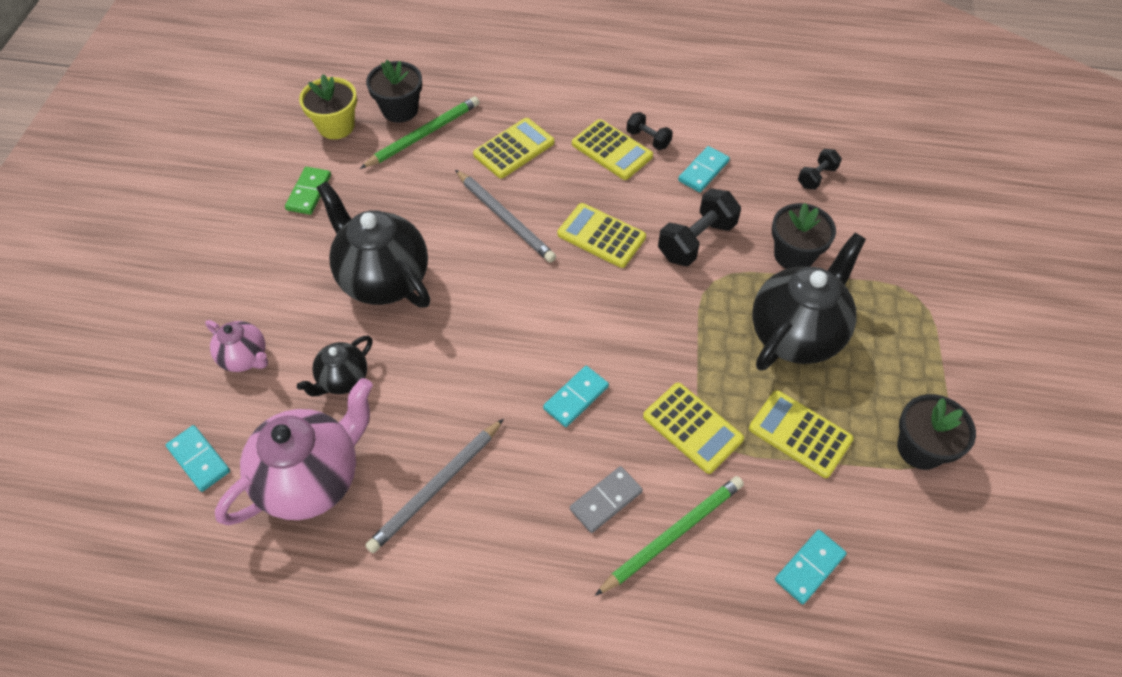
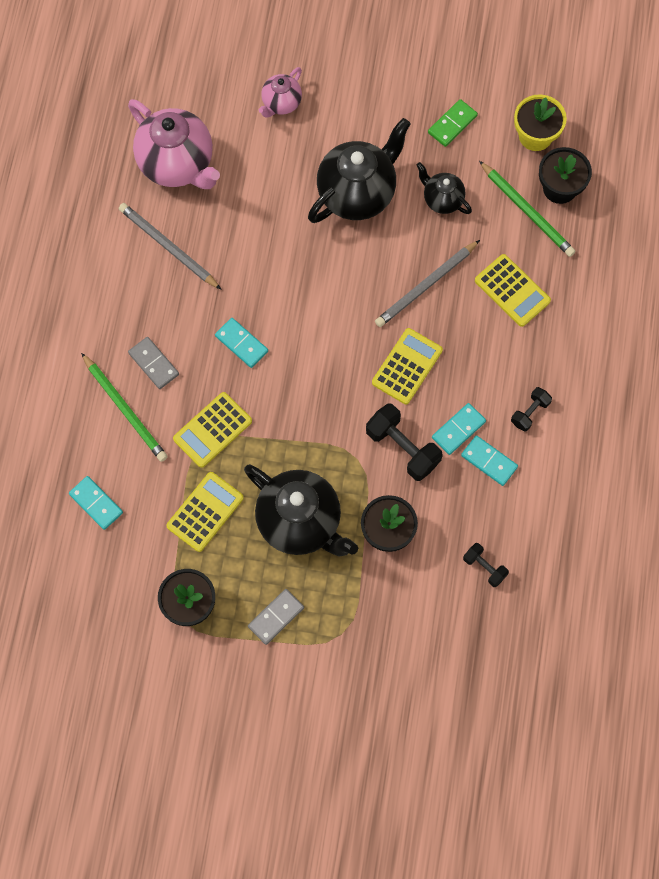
camera: 90 degrees right, 15 degrees up
turquoise domino [166,425,230,492] -> turquoise domino moved to [432,403,486,455]
green domino [285,167,331,215] -> green domino turned 60 degrees counterclockwise [428,99,478,147]
black teapot [297,336,372,396] -> black teapot moved to [416,162,472,214]
yellow calculator [572,119,653,180] -> none
none -> grey domino [248,589,304,645]

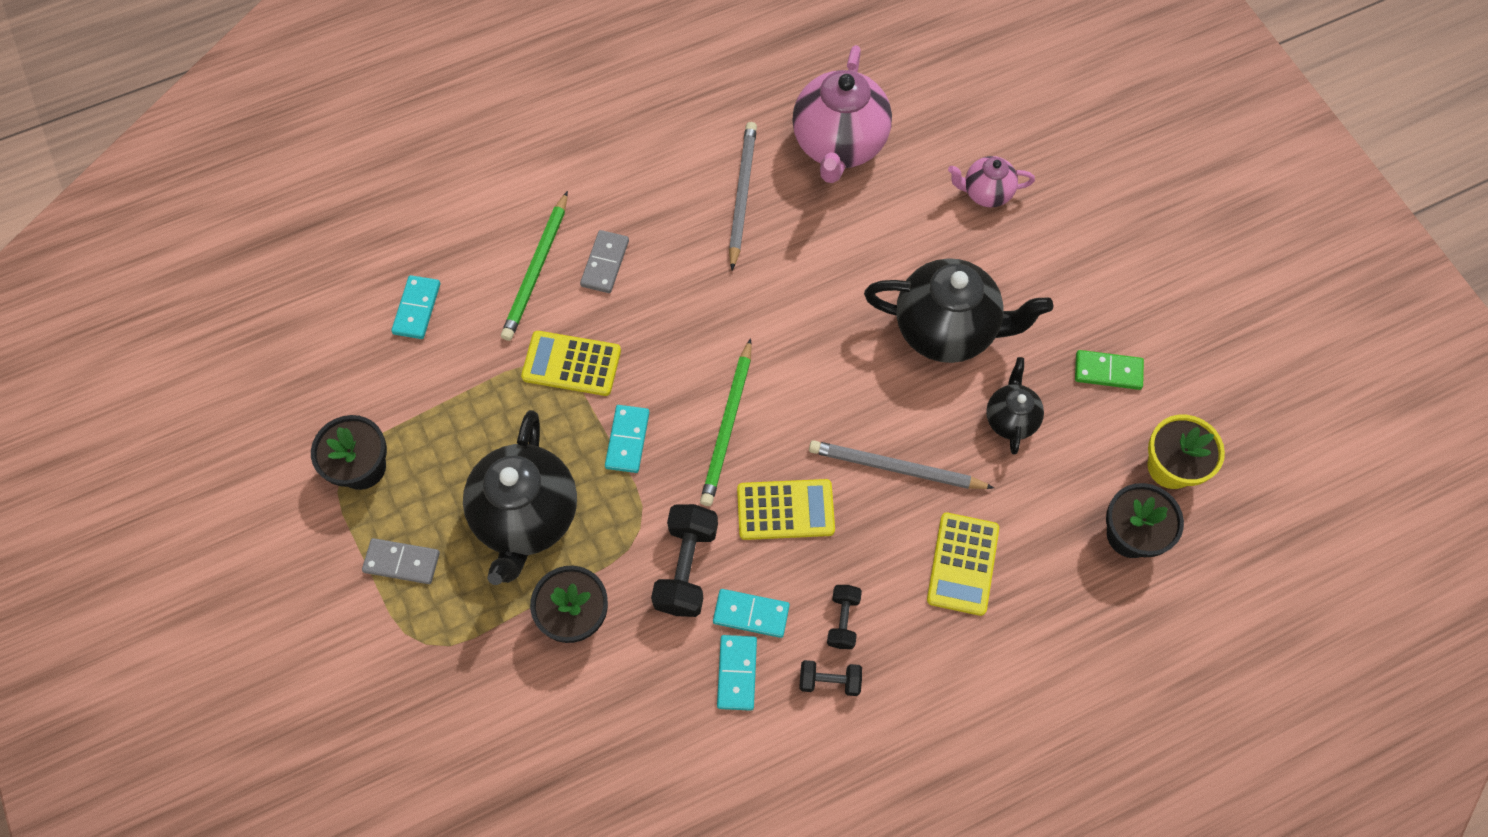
camera: 55 degrees right, 5 degrees down
yellow calculator [166,472,244,552] -> none
turquoise domino [215,318,268,368] -> turquoise domino moved to [605,405,650,473]
black dumbbell [463,543,509,587] -> black dumbbell moved to [827,585,862,649]
green pencil [479,161,576,257] -> green pencil moved to [700,338,752,506]

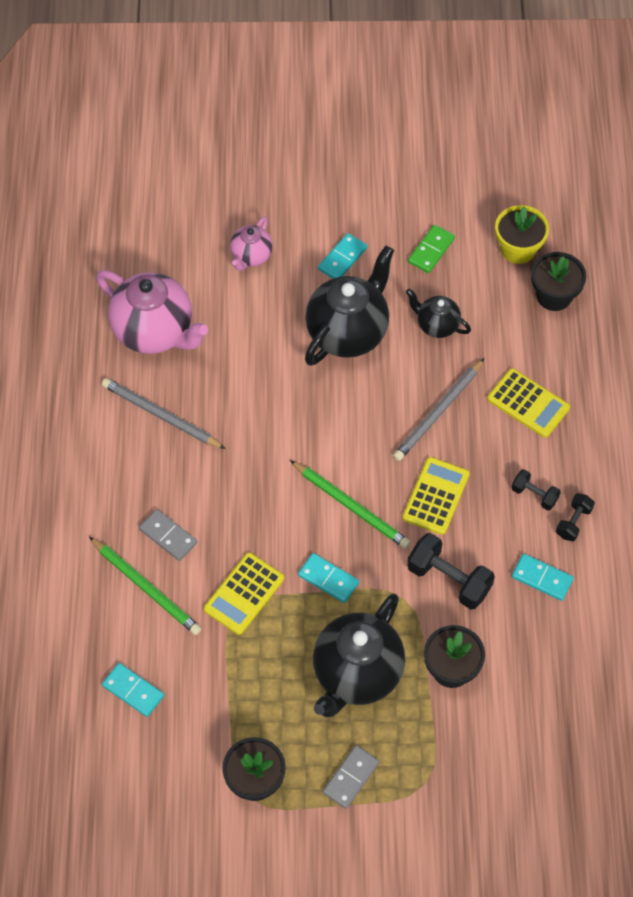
camera: 65 degrees left, 5 degrees down
black teapot [463,410,577,585] -> black teapot turned 90 degrees clockwise [313,593,405,717]
turquoise domino [713,589,790,638] -> turquoise domino moved to [318,233,367,279]

